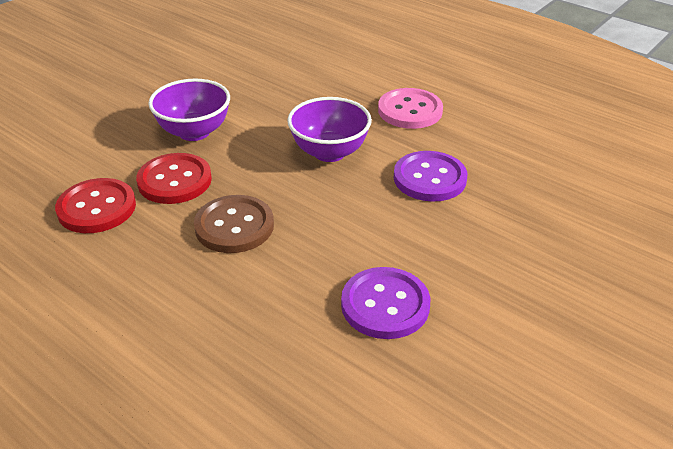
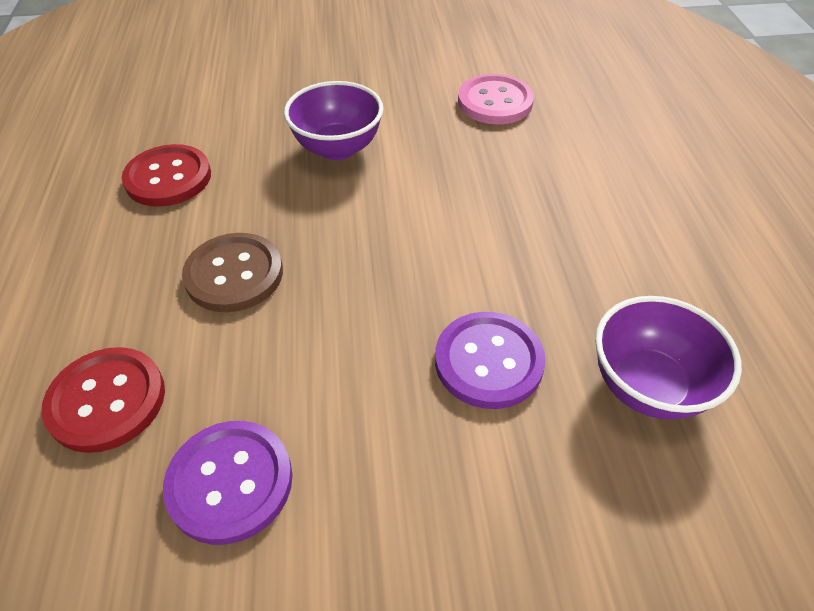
camera: 45 degrees right, 10 degrees up
red button [136,153,212,204] -> red button moved to [41,347,165,453]
purple bowl [287,97,372,162] -> purple bowl moved to [595,296,742,420]
pink button [378,88,443,129] -> pink button moved to [458,74,534,124]

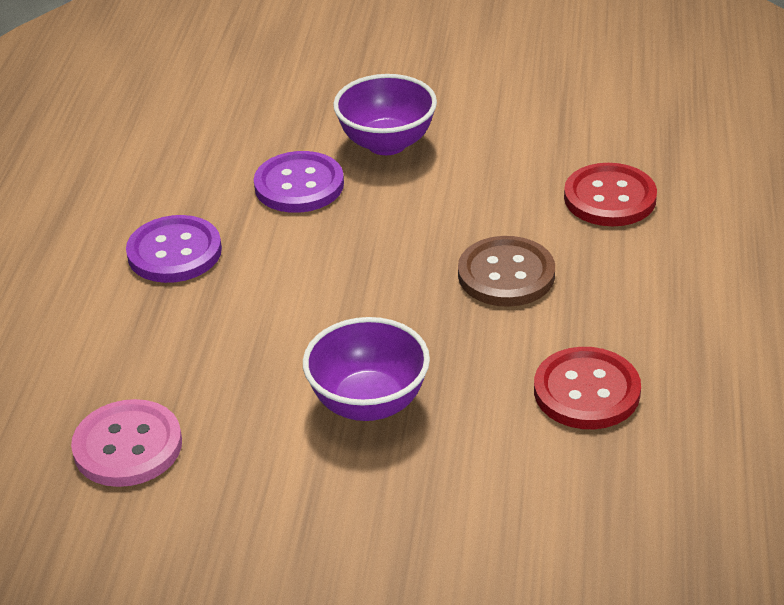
camera: 165 degrees left, 10 degrees down
purple button [163,421,293,545] -> purple button moved to [126,215,222,283]
purple bowl [595,296,742,420] -> purple bowl moved to [333,74,437,155]

